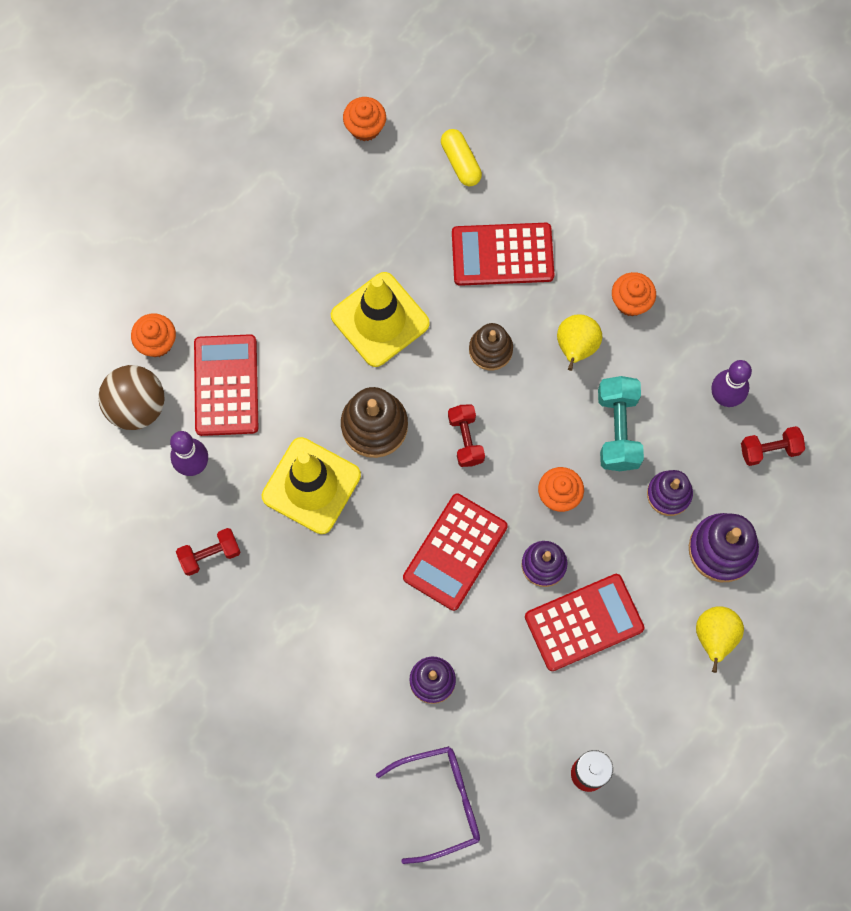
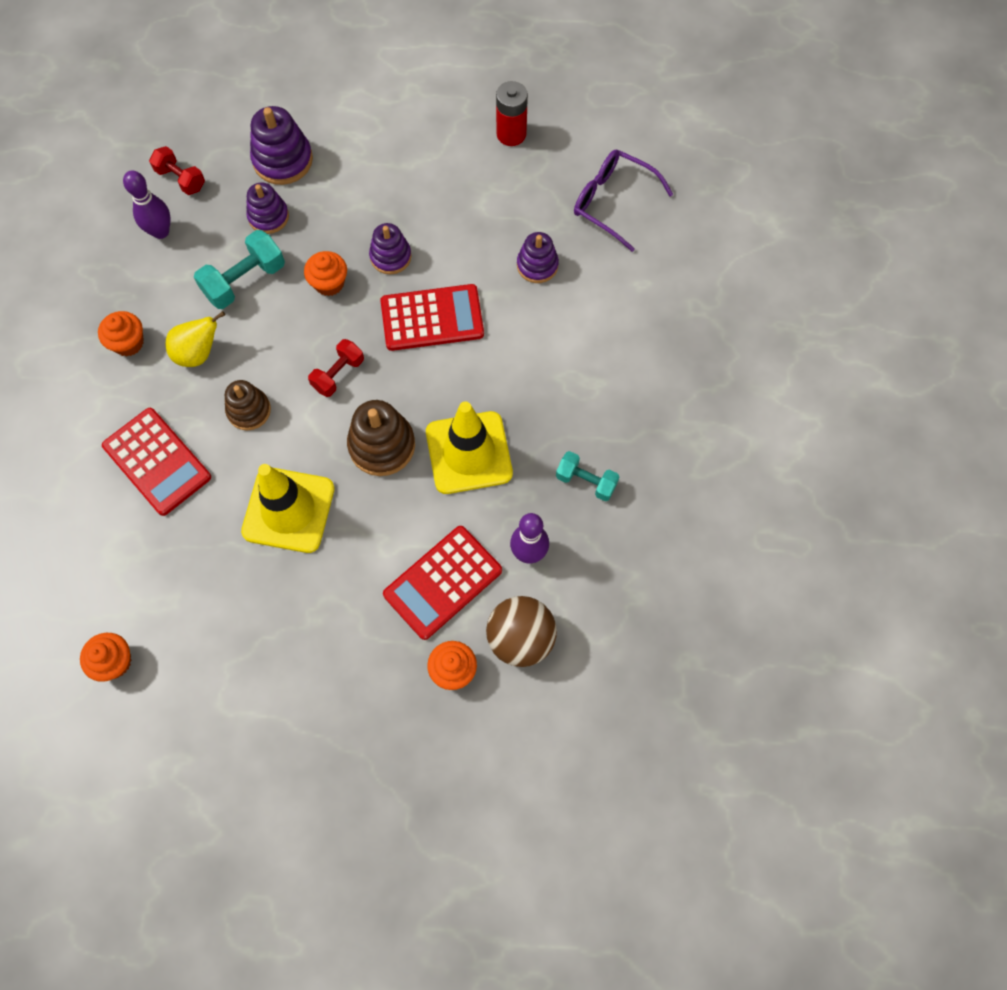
camera: 130 degrees left, 5 degrees down
red dumbbell [176,528,241,576] -> turquoise dumbbell [556,451,619,501]
yellow capsule [441,129,482,186] -> none
red calculator [525,574,644,671] -> none
yellow pear [696,606,744,673] -> none

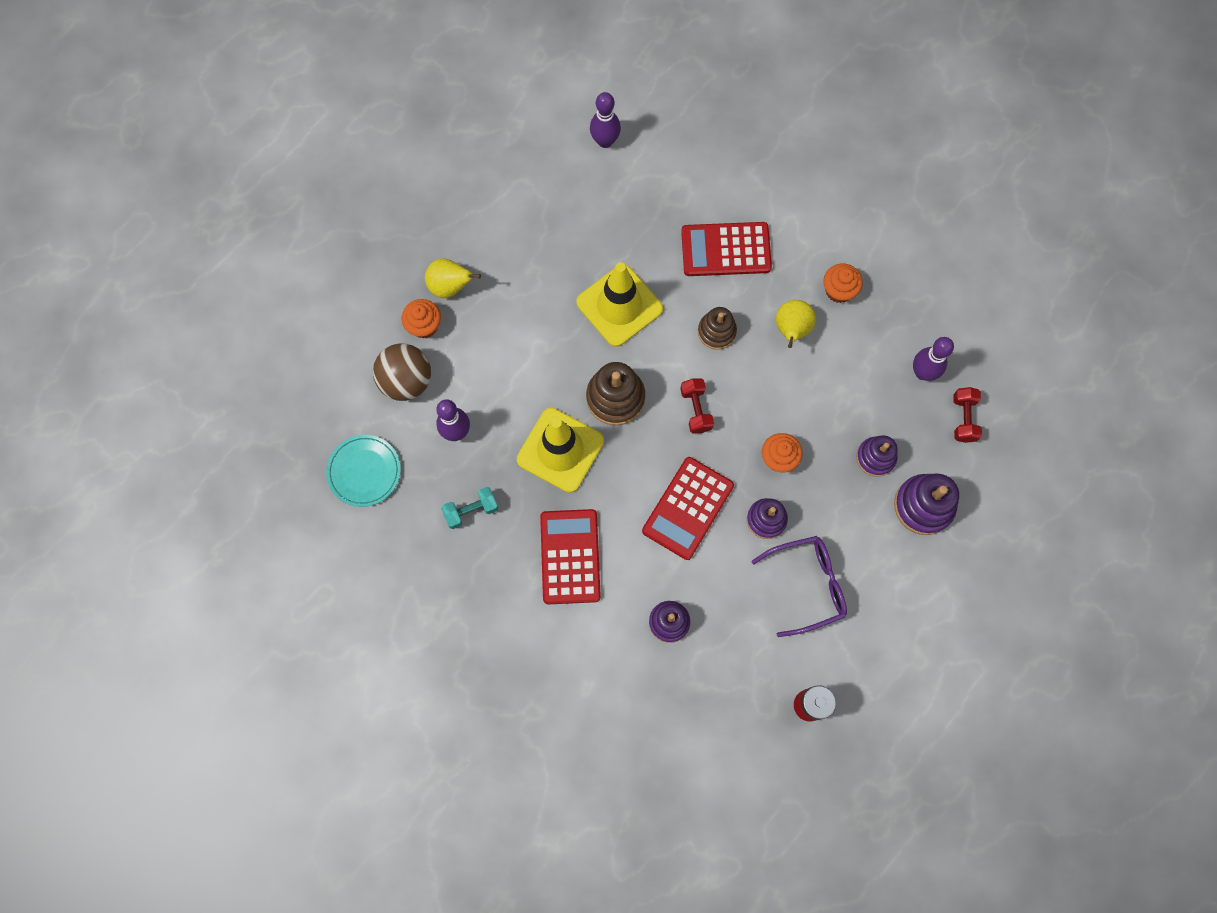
camera: 130 degrees right, 5 degrees up
orange cupcake [80,633,131,682] -> purple bowling pin [590,92,621,148]
red dumbbell [149,146,205,195] -> red dumbbell turned 75 degrees counterclockwise [953,387,982,443]
turquoise dumbbell [194,230,285,309] -> none
red calculator [383,526,502,640] -> red calculator moved to [540,509,601,605]
purple glasses [574,149,673,252] -> purple glasses moved to [752,536,847,637]
none -> turquoise plate [326,435,401,507]
none -> yellow pear [425,259,481,298]

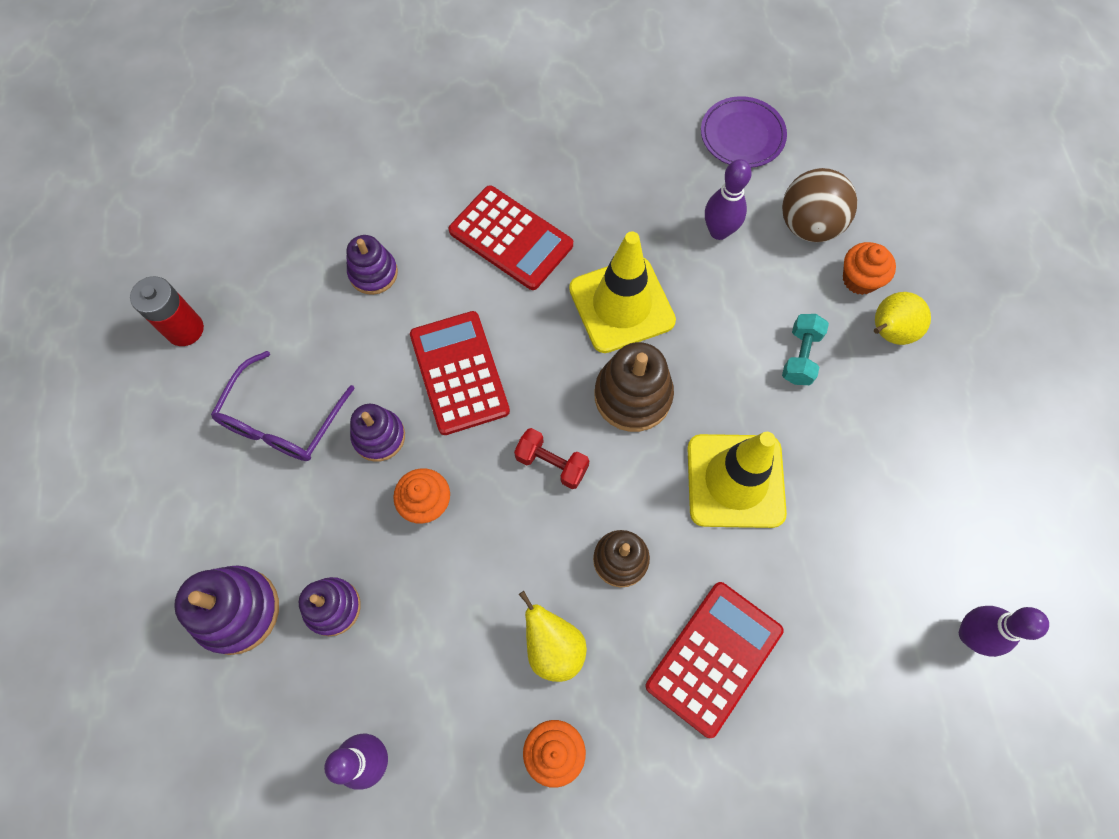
camera: 130 degrees right, 5 degrees down
turquoise plate [326,435,401,507] -> purple plate [701,96,787,168]
turquoise dumbbell [441,487,499,529] -> turquoise dumbbell moved to [782,314,829,385]
red dumbbell [953,387,982,443] -> none

